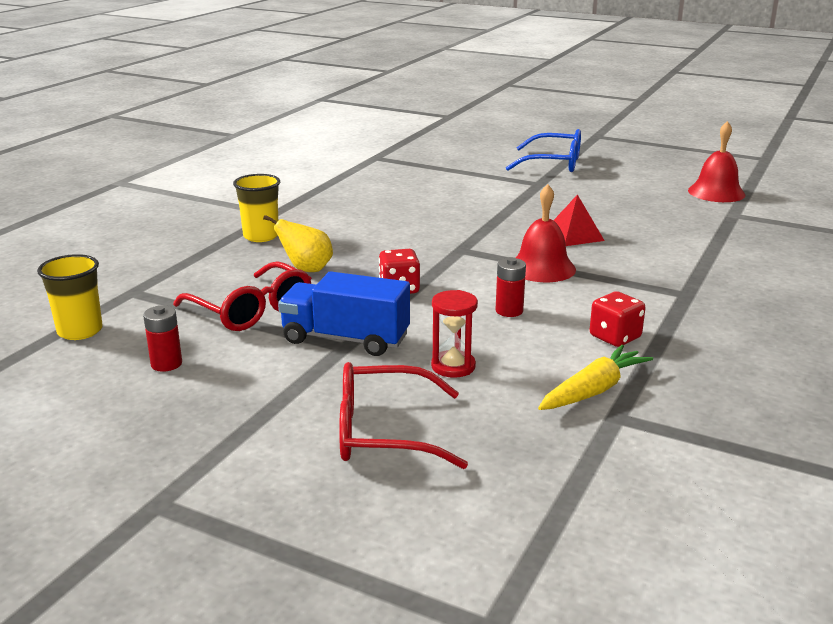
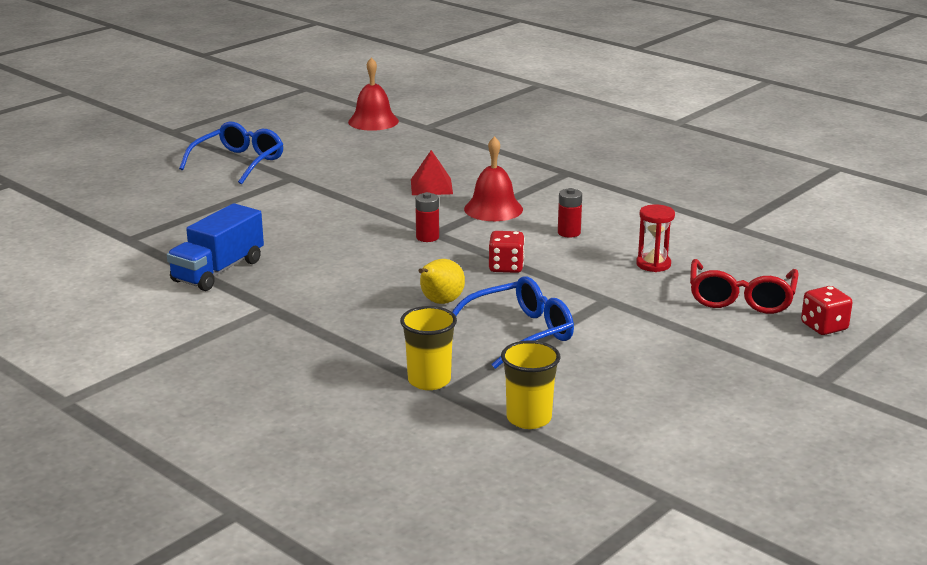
camera: 75 degrees left, 0 degrees up
red battery [143,305,182,372] -> red battery moved to [415,192,439,242]
red glasses [173,261,312,331] -> blue glasses [452,276,574,369]
yellow cup [233,174,280,242] -> yellow cup moved to [400,306,457,390]
blue truck [278,271,410,356] -> blue truck moved to [167,203,264,291]
yellow carrot [538,345,653,410] -> none
red dice [590,291,646,347] -> red dice moved to [801,286,853,335]

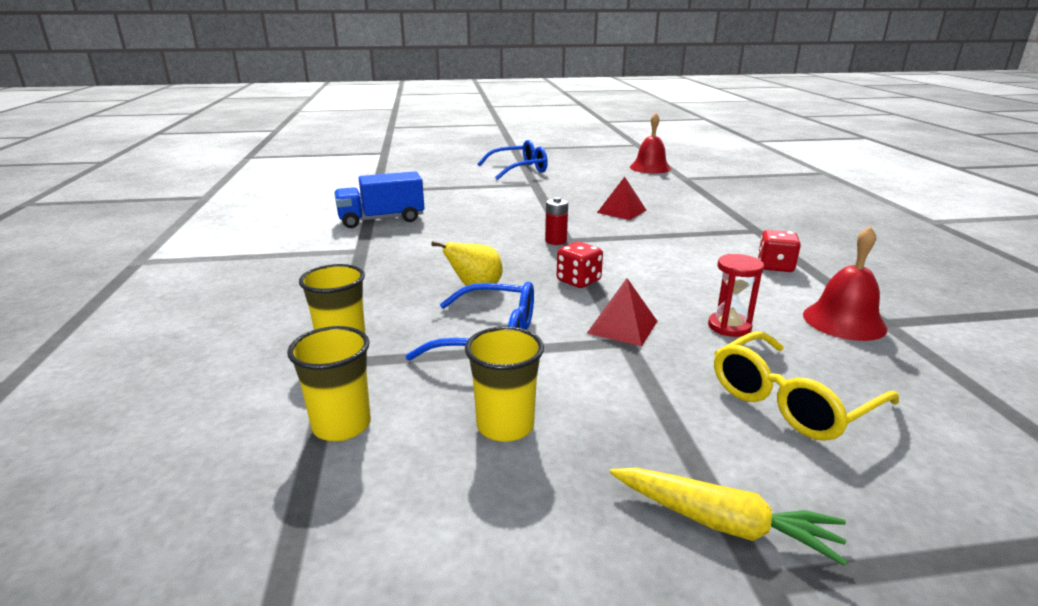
camera: 40 degrees right, 0 degrees up
red bell [464,136,523,221] -> red bell moved to [803,226,887,341]
red battery [558,188,582,238] -> none
red glasses [690,259,798,314] -> yellow glasses [714,331,899,441]
red dice [801,286,853,335] -> red dice moved to [758,230,801,272]
none -> yellow cup [465,326,544,442]
none -> red pyramid [587,278,657,346]
none -> yellow carrot [610,468,847,566]

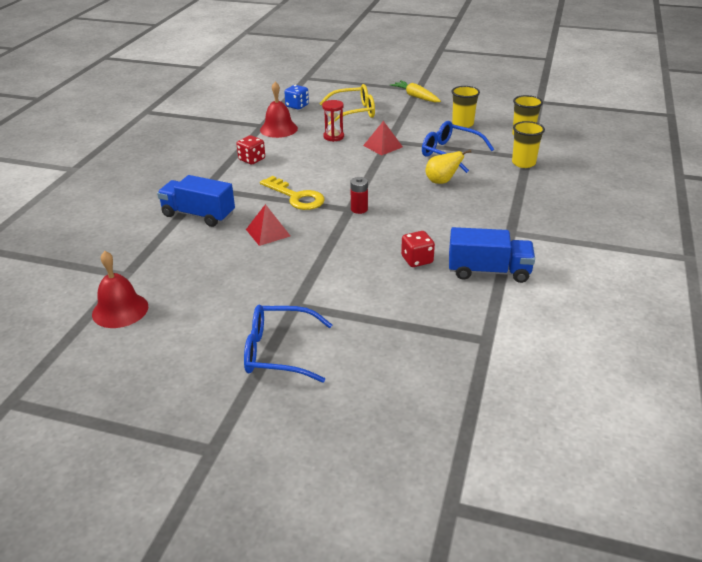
camera: 155 degrees left, 10 degrees up
red dice [557,242,603,288] -> red dice moved to [401,231,435,267]
none -> blue truck [157,175,235,227]
none -> yellow key [260,176,325,210]
none -> blue dice [284,85,309,110]

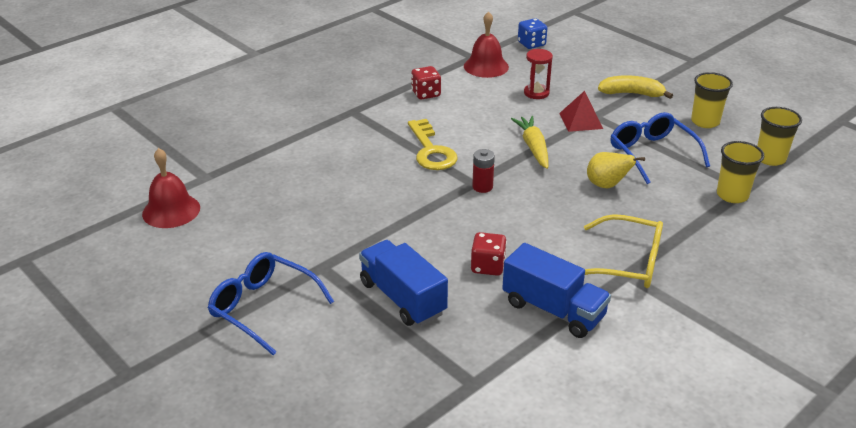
camera: 30 degrees right, 0 degrees up
blue truck [157,175,235,227] -> blue truck moved to [359,240,448,326]
red pyramid [246,204,290,246] -> none
yellow glasses [319,84,375,125] -> yellow glasses moved to [584,214,663,288]
yellow carrot [390,80,441,102] -> yellow carrot moved to [511,116,549,169]
none -> yellow banana [598,75,673,99]

